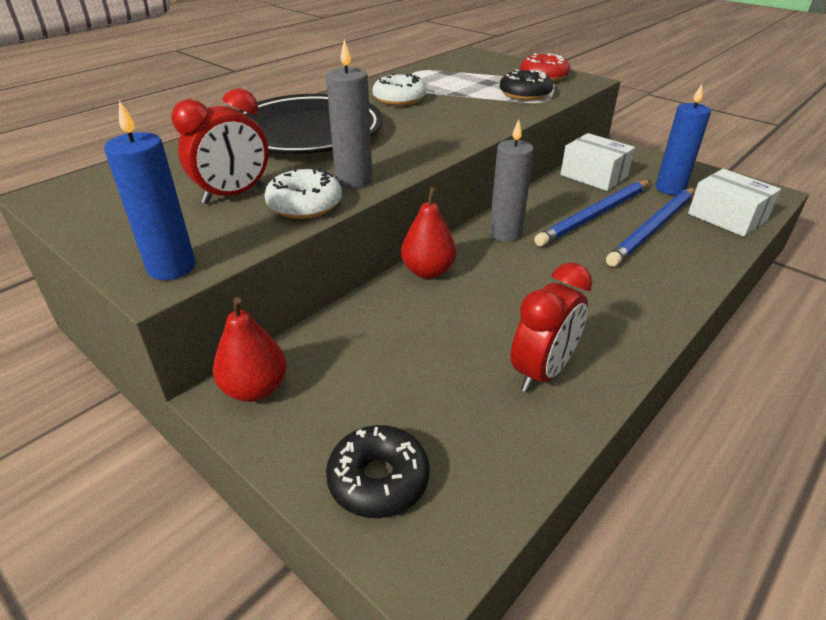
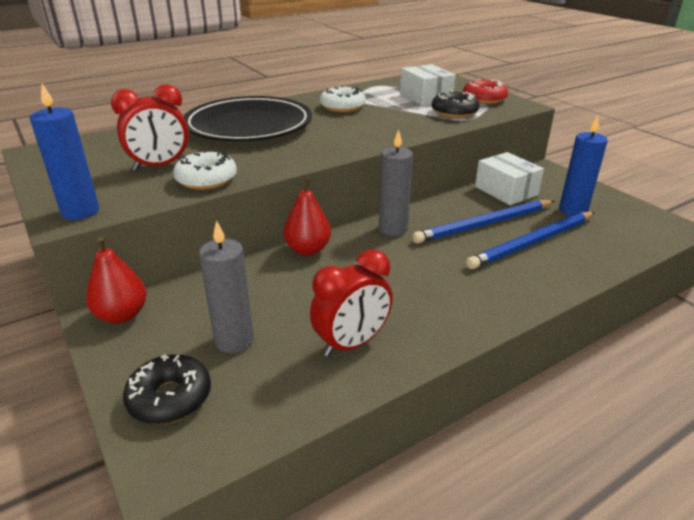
camera: 15 degrees right, 5 degrees down
grey candle [326,39,373,188] -> grey candle moved to [199,220,254,353]
white box [688,169,781,237] -> white box moved to [400,64,455,106]

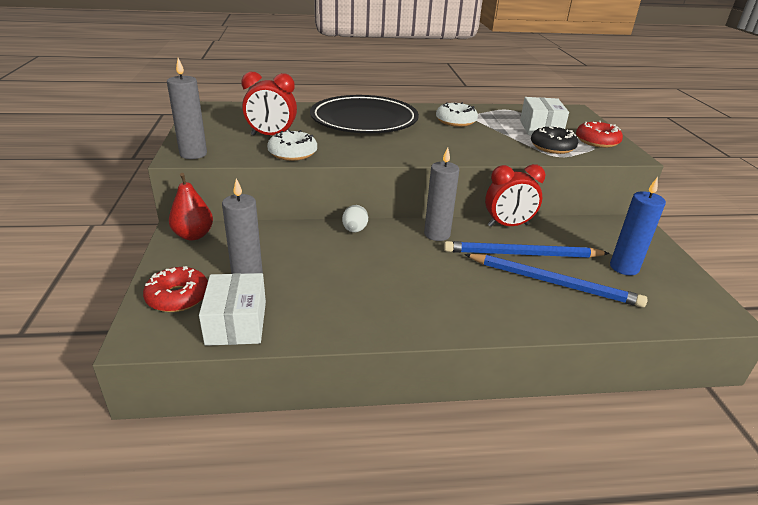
camera: 25 degrees right, 0 degrees up
blue candle [30,84,99,220] -> grey candle [167,58,207,159]
black donut [123,354,211,424] -> red donut [143,266,208,312]
red pear [284,177,331,256] -> white egg [342,205,368,232]
red clock [310,249,393,357] -> red clock moved to [485,164,546,227]
blue pencil [466,212,595,269] -> blue pencil turned 150 degrees counterclockwise [464,254,648,308]
white box [475,152,544,205] -> white box moved to [199,273,266,346]

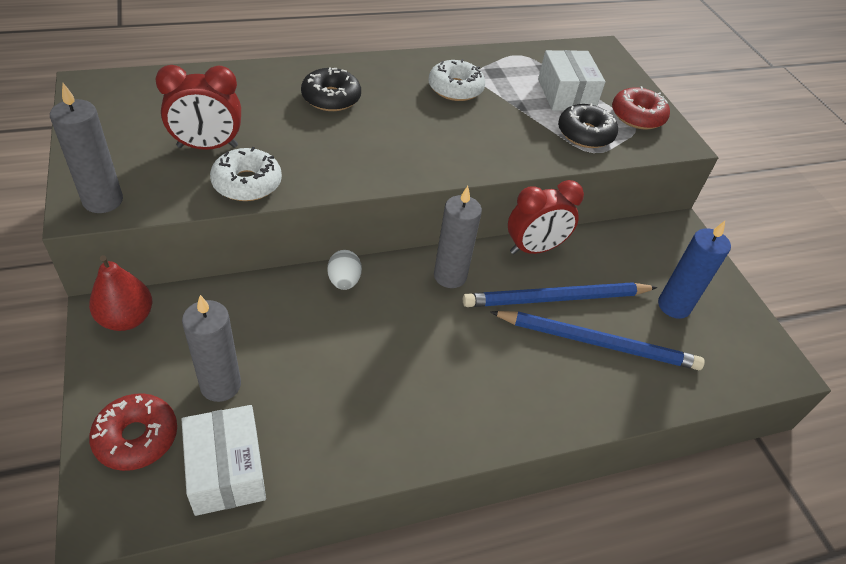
camera: 15 degrees left, 15 degrees up
black plate [310,95,419,133] -> black donut [301,67,361,111]

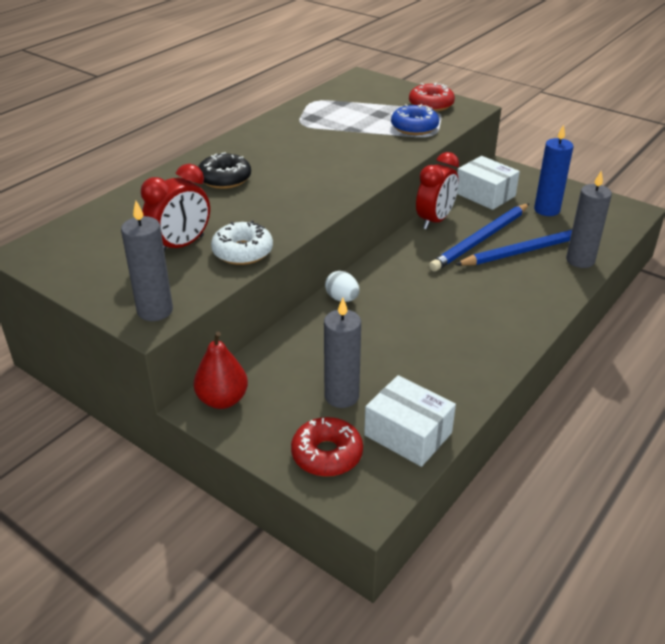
camera: 30 degrees left, 10 degrees down
white donut [428,59,485,101] -> none
grey candle [434,186,482,288] -> grey candle moved to [566,170,612,268]
white box [538,50,605,111] -> white box moved to [457,156,520,210]
black donut [558,103,618,148] -> blue donut [391,104,439,135]

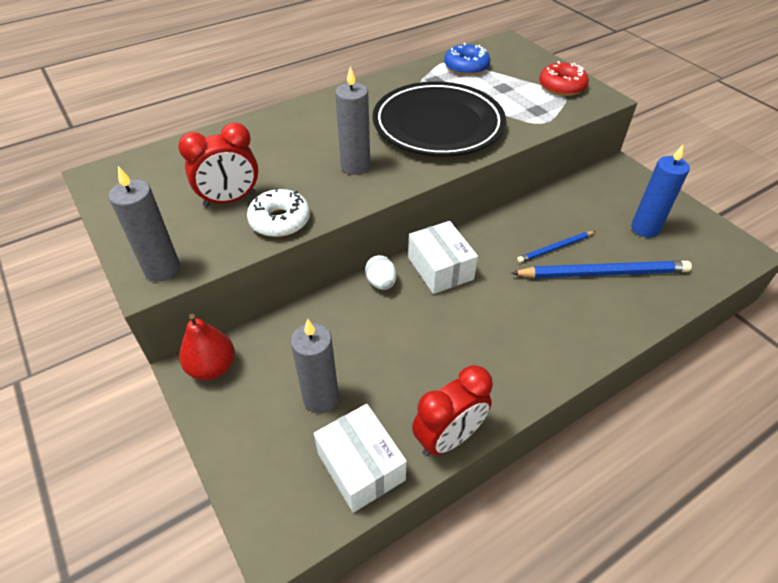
camera: 20 degrees right, 10 degrees up
black donut [198,152,251,189] -> none
red donut [291,417,363,477] -> none
blue donut [391,104,439,135] -> blue donut moved to [444,43,491,76]
red clock [416,152,459,229] -> red clock moved to [412,365,493,456]
blue pencil [429,204,529,272] -> blue pencil [517,231,596,263], size x0.55
white box [457,156,520,210] -> white box moved to [408,221,478,294]
grey candle [566,170,612,268] -> grey candle moved to [335,66,370,175]
none -> black plate [373,81,506,157]

